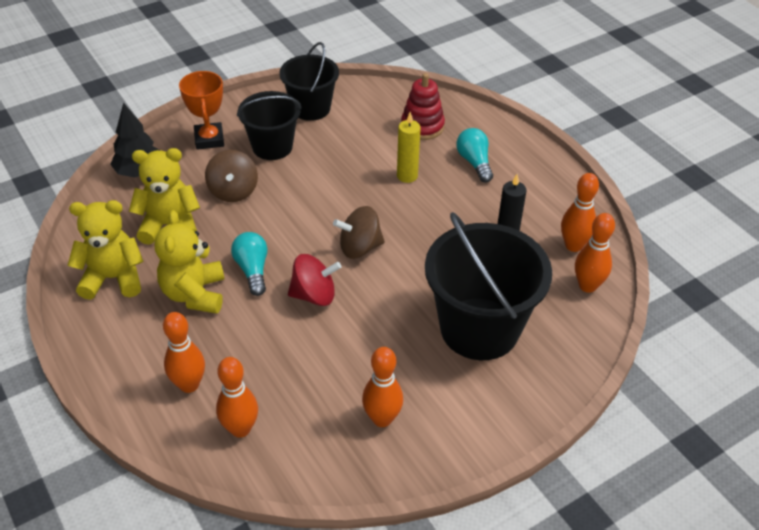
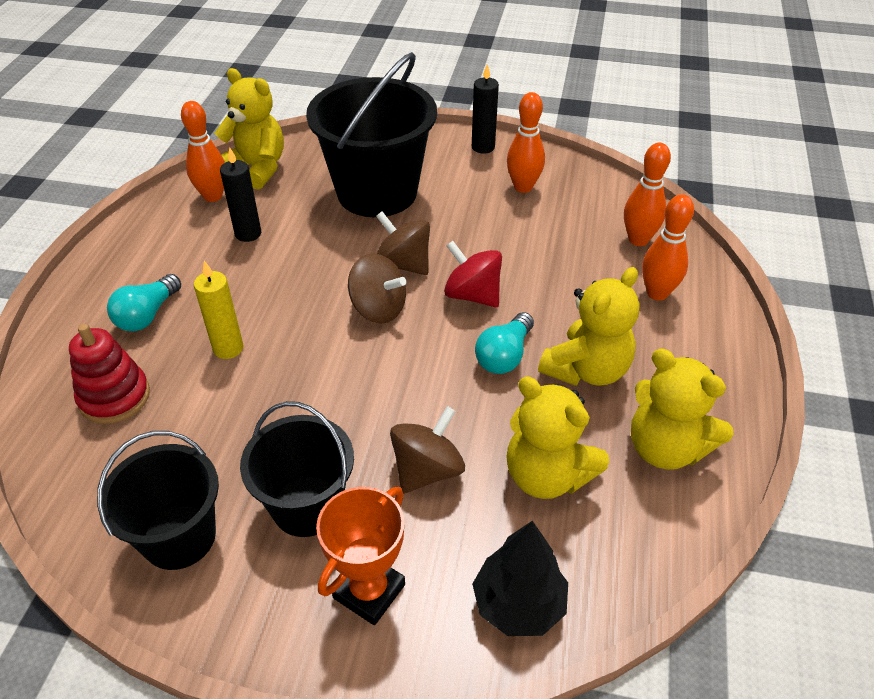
camera: 135 degrees left, 0 degrees up
orange bowling pin [575,213,615,293] -> yellow teddy bear [214,68,284,190]
none -> brown spinning top [376,211,430,275]
none -> black candle [472,64,499,154]

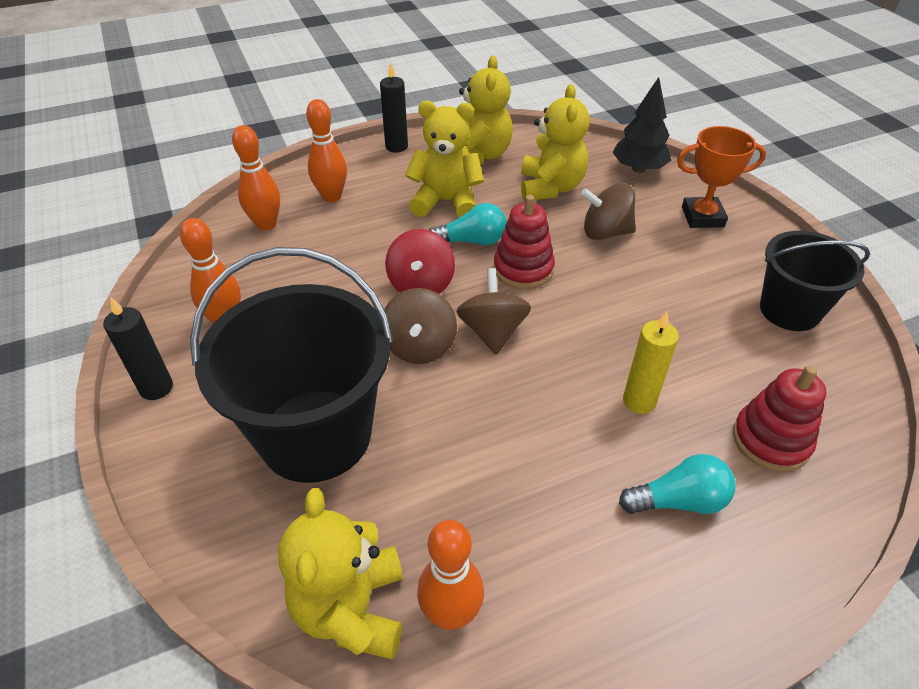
camera: 125 degrees left, 0 degrees up
black candle [220,147,261,242] -> black candle moved to [380,62,408,153]
black bucket [240,401,354,537] -> none
none -> red stacking toy [494,195,555,289]

